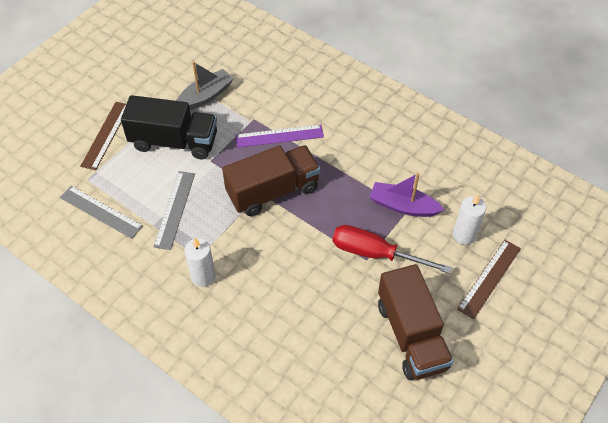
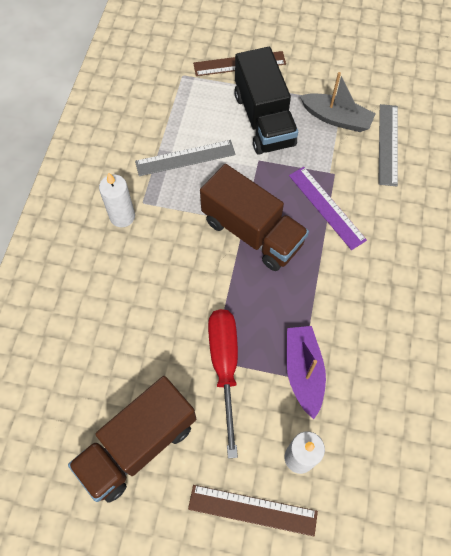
camera: 65 degrees right, 10 degrees up
grey ruler [60,186,143,239] -> grey ruler moved to [378,104,398,187]

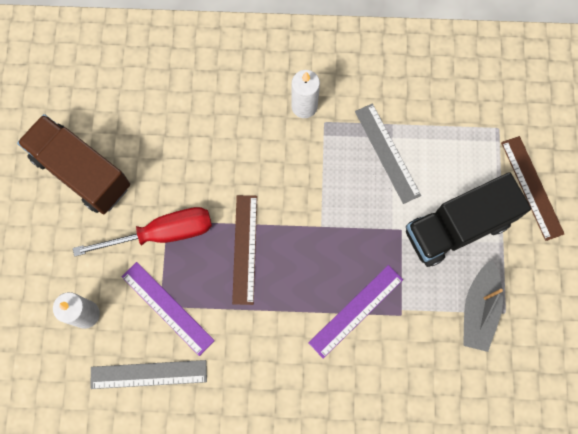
camera: 80 degrees right, 10 degrees up
brown ruler [188,485,318,536] -> brown ruler moved to [232,195,257,305]
brown truck [200,164,309,271] -> none
purple boat [286,326,326,419] -> purple ruler [122,262,215,356]
grey ruler [378,104,398,187] -> grey ruler moved to [91,360,207,389]

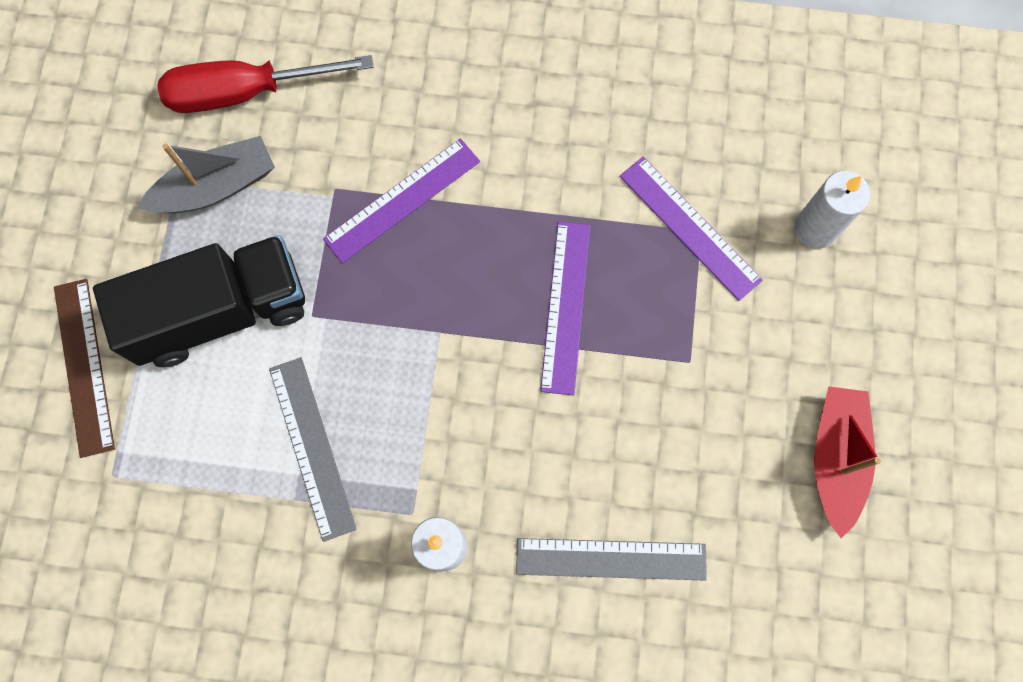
camera: 175 degrees left, 0 degrees up
brown truck [17,114,130,214] -> red boat [814,386,881,538]
red screwdriver [73,207,212,256] -> red screwdriver moved to [157,55,374,113]
grey ruler [91,360,207,389] -> grey ruler moved to [516,538,707,581]
brown ruler [232,195,257,305] -> purple ruler [540,221,591,395]
grey boat [463,260,503,352] -> grey boat turned 45 degrees clockwise [137,136,275,214]

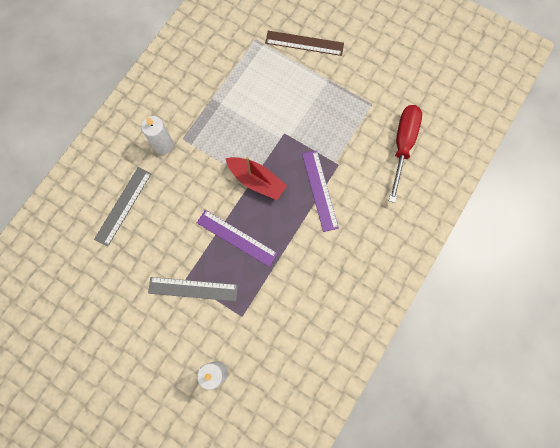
camera: 115 degrees right, 0 degrees up
black truck [93,235,305,367] -> none
grey boat [137,136,275,214] -> none
grey ruler [269,357,357,542] -> grey ruler moved to [148,277,238,301]
purple ruler [620,157,763,301] -> none
red boat [814,386,881,538] -> red boat moved to [225,157,287,200]

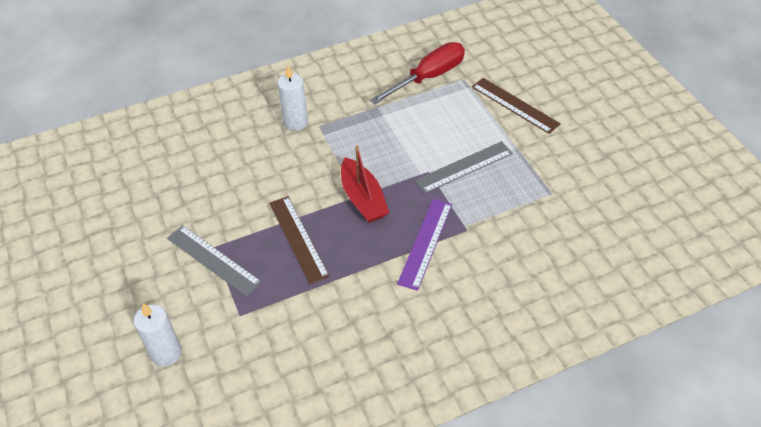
camera: 35 degrees right, 25 degrees down
grey ruler [94,167,151,247] -> grey ruler moved to [414,141,513,193]
purple ruler [197,210,278,267] -> brown ruler [269,196,330,285]
red screwdriver [389,105,422,203] -> red screwdriver moved to [370,42,465,104]

